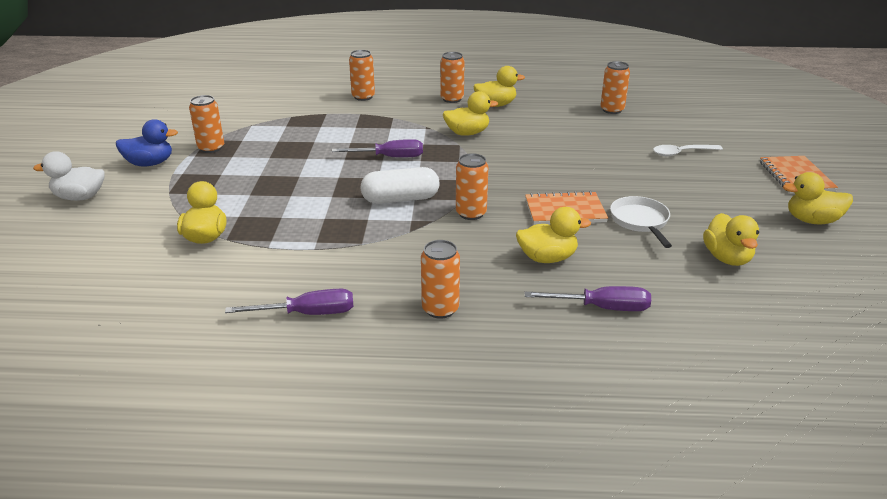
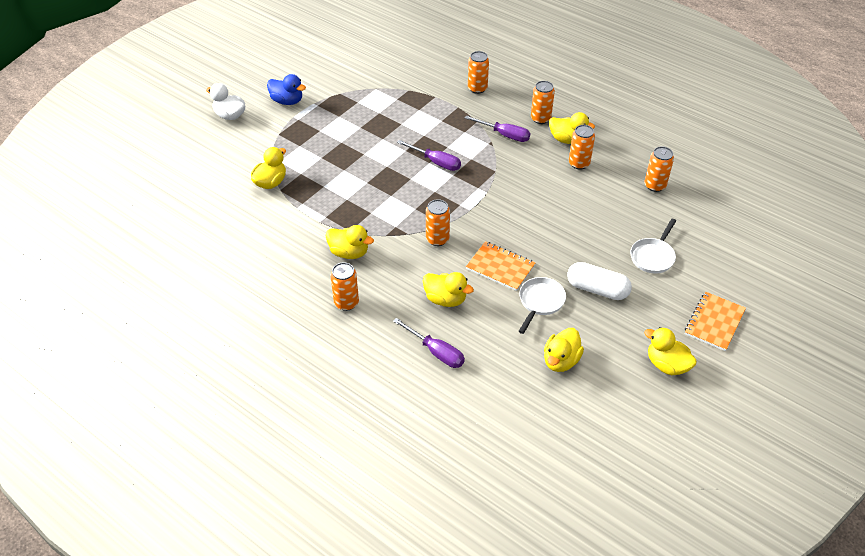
camera: 35 degrees right, 15 degrees up
orange can [189,95,224,153] -> orange can moved to [569,125,595,170]
purple screwdriver [225,289,353,315] -> purple screwdriver moved to [465,115,530,142]
white capsule [361,167,440,204] -> white capsule moved to [567,262,632,300]
yellow duck [443,91,498,136] -> yellow duck moved to [326,225,374,259]
white spoon [653,145,723,156] -> white pan [630,219,676,273]

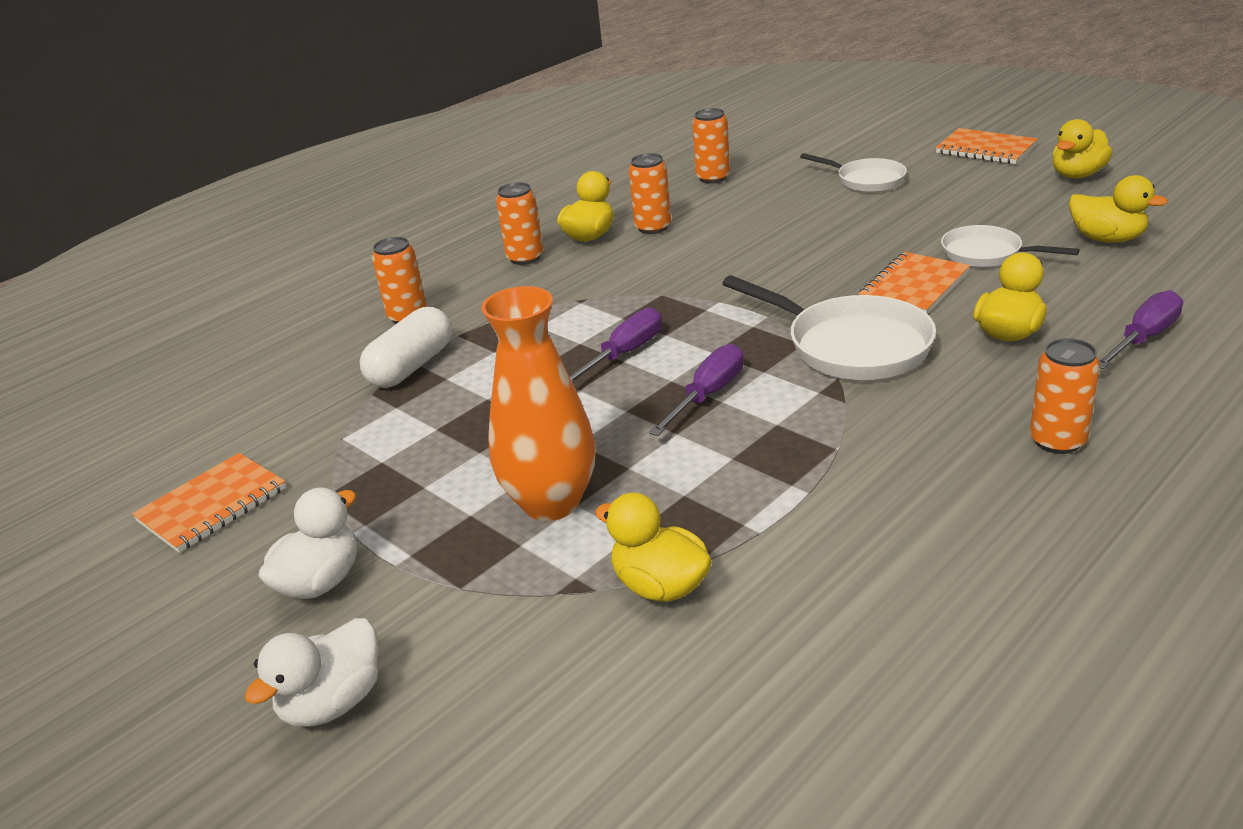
camera: 80 degrees left, 15 degrees down
blue duck [267,74,306,105] -> white duck [259,487,357,599]
yellow duck [326,225,374,259] -> none
orange can [426,199,450,246] -> white pan [722,275,936,380]
purple screwdriver [465,115,530,142] -> purple screwdriver moved to [649,344,744,436]
white capsule [567,262,632,300] -> white capsule moved to [360,307,452,388]
none -> orange notebook [132,453,286,553]
none -> orange vase [481,286,595,521]

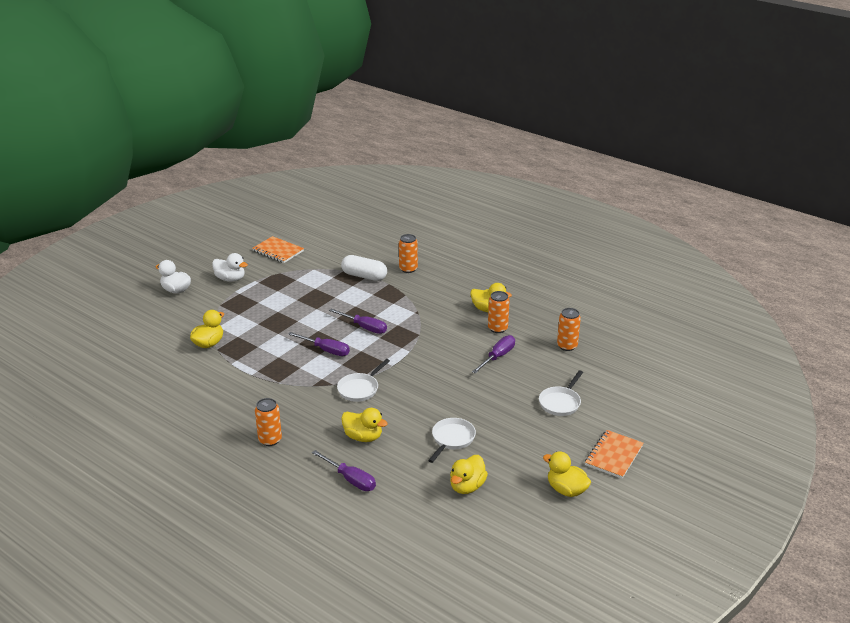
camera: 80 degrees right, 0 degrees up
orange vase [481,286,595,521] -> none
orange can [496,182,543,265] -> none
white pan [722,275,936,380] -> white pan [337,359,390,402], size x0.62
orange notebook [859,252,970,314] -> none
none -> purple screwdriver [472,335,515,374]

